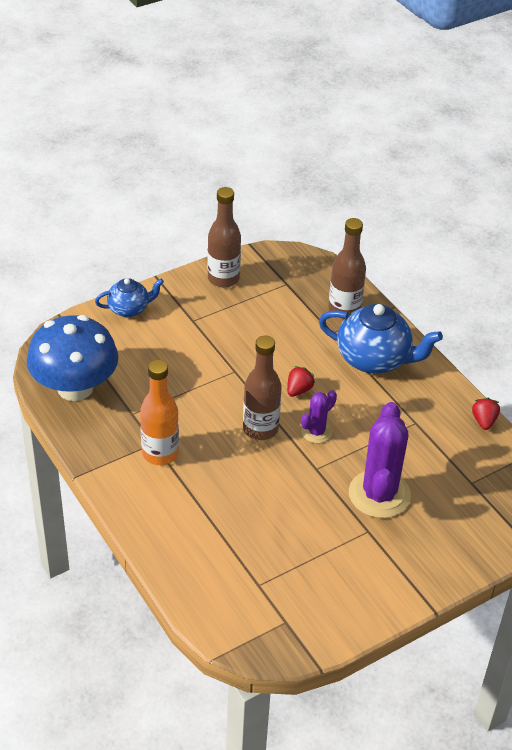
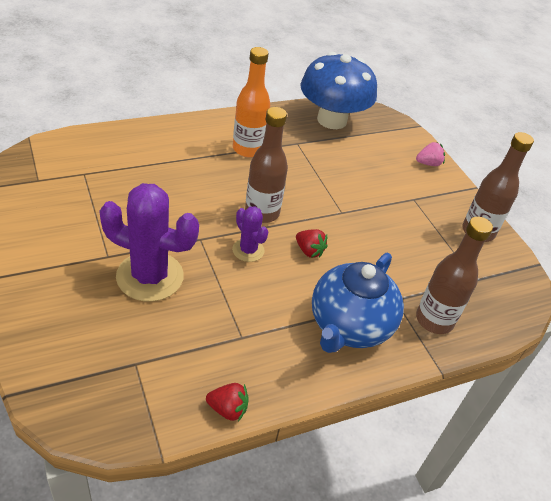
camera: 95 degrees right, 0 degrees up
blue teapot [95,278,164,317] -> pink strawberry [416,142,445,166]

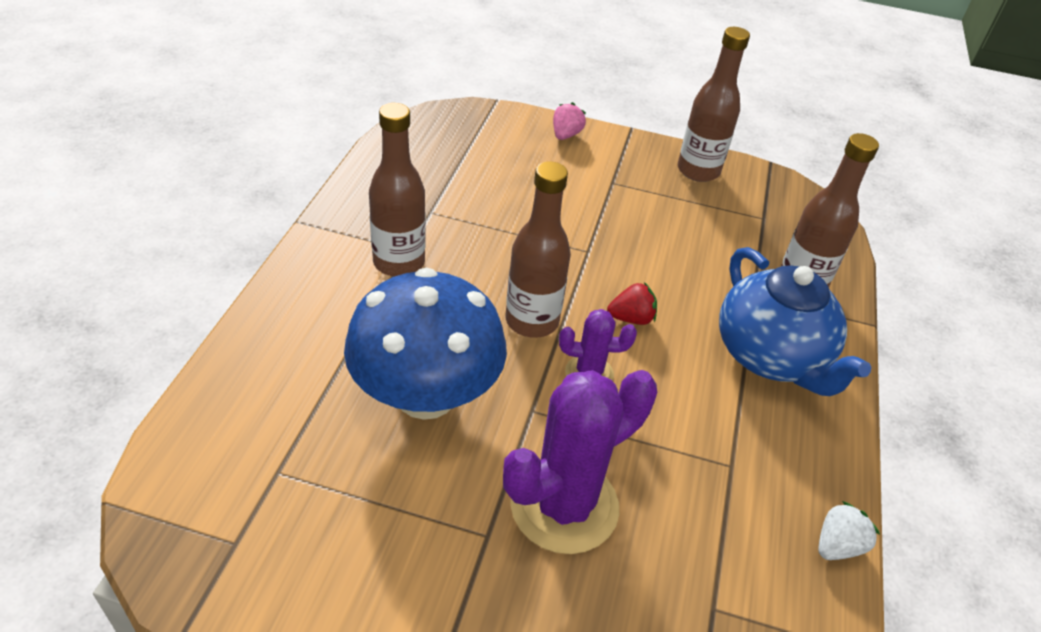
camera: 50 degrees left, 0 degrees up
red strawberry [206,383,249,421] -> white strawberry [818,501,880,560]
orange bottle [233,47,270,158] -> brown bottle [369,103,426,277]
blue mushroom [300,52,377,129] -> blue mushroom moved to [344,268,507,420]

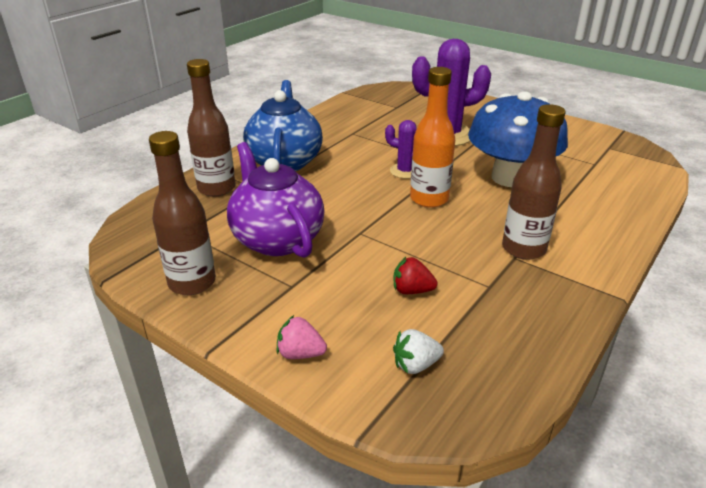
camera: 155 degrees left, 10 degrees down
brown bottle [506,161,571,338] -> orange bottle [410,67,455,208]
pink strawberry [553,102,586,140] -> pink strawberry turned 60 degrees clockwise [277,315,327,359]
red strawberry [607,282,657,325] -> red strawberry moved to [394,257,438,294]
white strawberry [818,501,880,560] -> white strawberry moved to [393,329,444,374]
none -> purple teapot [227,142,324,258]

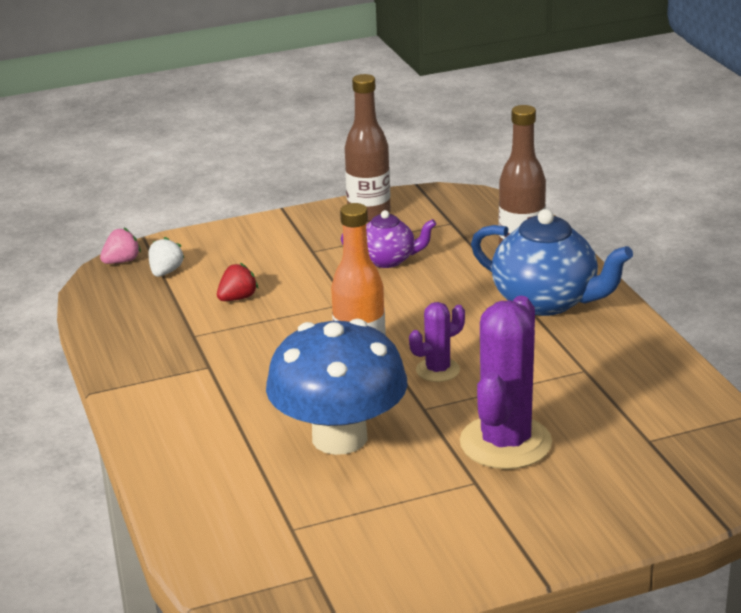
camera: 125 degrees right, 5 degrees down
purple teapot [227,142,324,258] -> purple teapot [341,210,436,268], size x0.57
pink strawberry [277,315,327,359] -> pink strawberry moved to [100,228,141,264]
brown bottle [502,104,566,260] -> none

